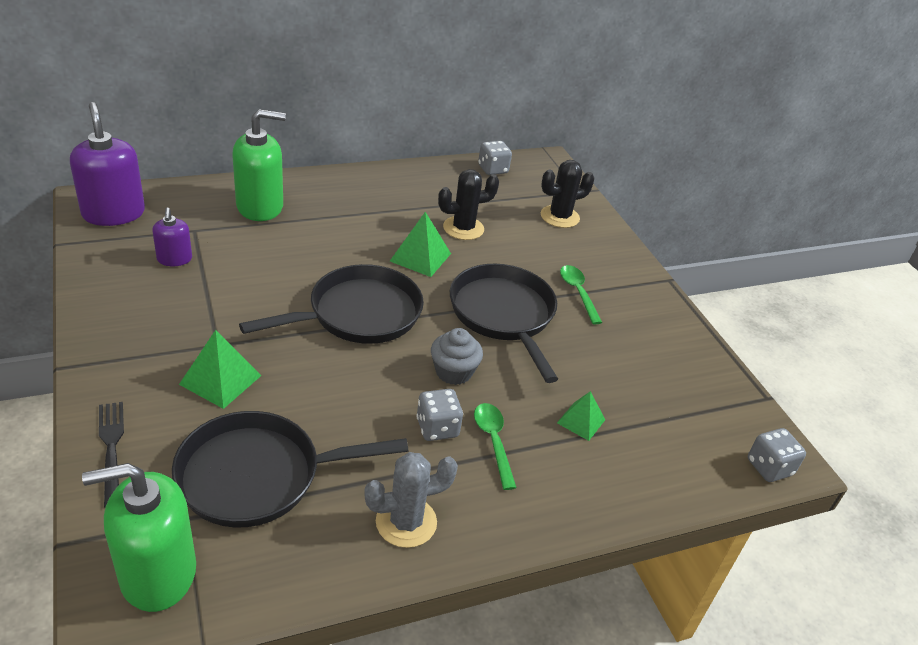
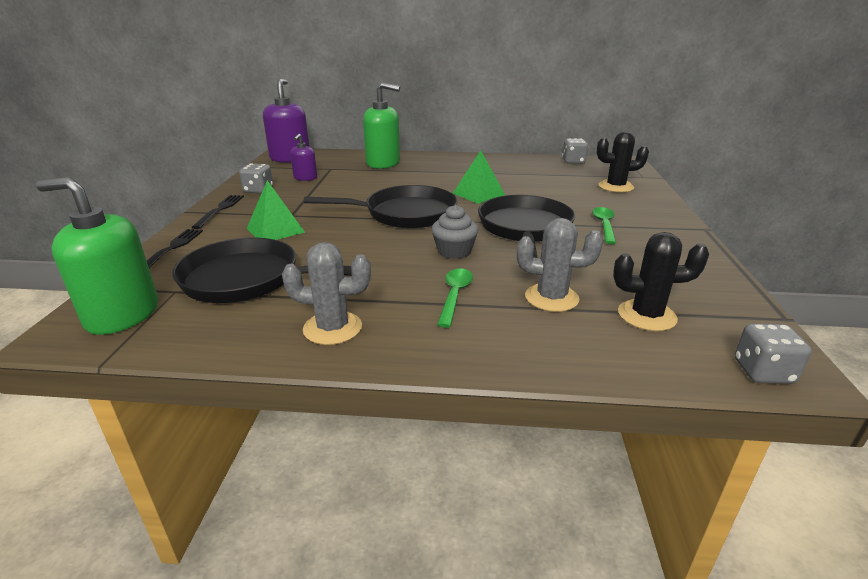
camera: 30 degrees right, 10 degrees down
grey dice [416,389,463,441] -> grey dice moved to [239,163,273,193]
black cactus [438,169,499,240] -> black cactus moved to [613,232,709,331]
green pyramid [557,391,605,441] -> grey cactus [517,218,603,312]
none -> black fork [191,195,244,229]

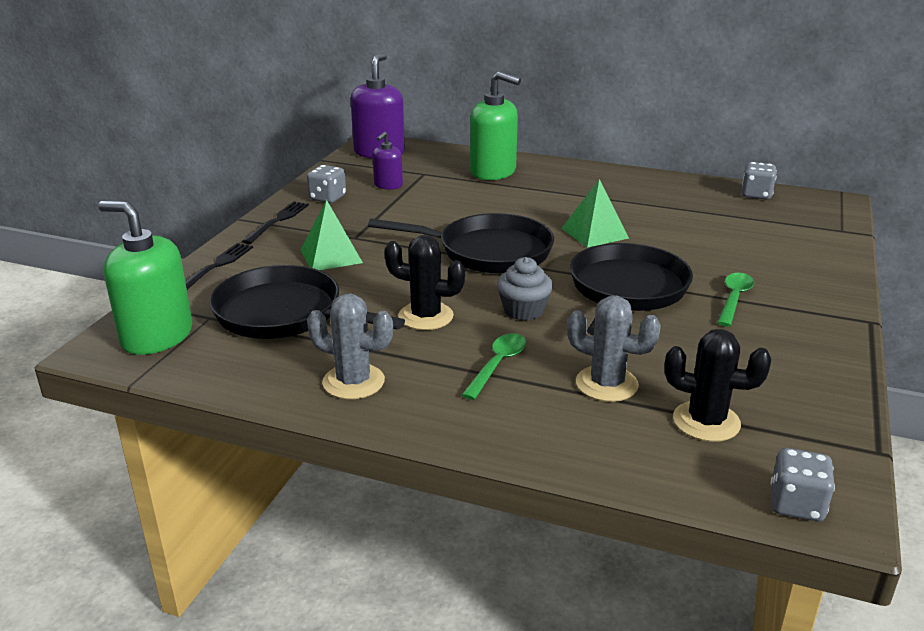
camera: 15 degrees right, 0 degrees up
black cactus [597,131,649,193] -> black cactus moved to [384,235,465,330]

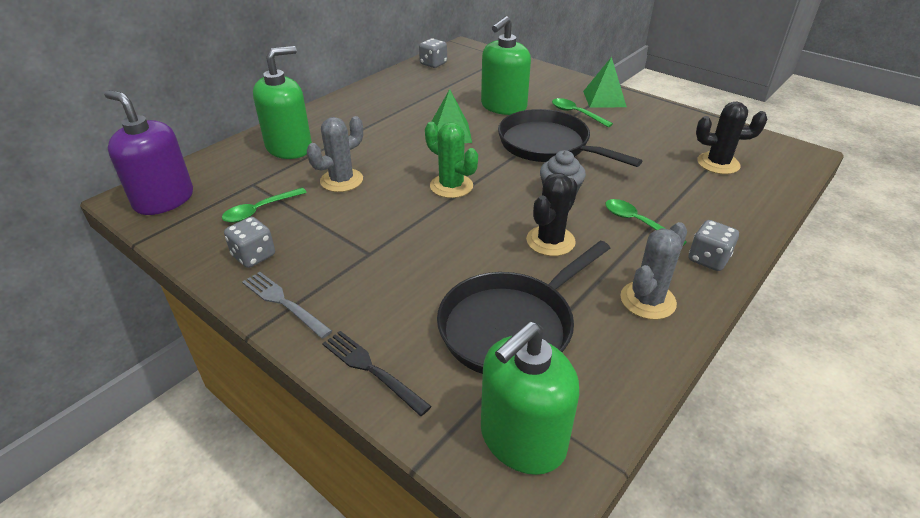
camera: 70 degrees left, 10 degrees up
black fork [242,201,309,244] -> grey fork [242,272,332,339]
green pyramid [301,200,363,270] -> green pyramid moved to [583,57,627,108]
black pan [368,213,554,274] -> green cactus [425,122,478,198]
purple soap dispenser [372,132,403,190] -> green spoon [222,188,307,223]
grey cactus [567,295,661,402] -> grey cactus moved to [307,116,363,192]
black cactus [664,329,771,442] -> black cactus turned 60 degrees clockwise [696,102,767,174]
grey dice [770,448,835,521] -> grey dice moved to [689,220,739,271]
none -> green soap dispenser [481,16,531,115]

